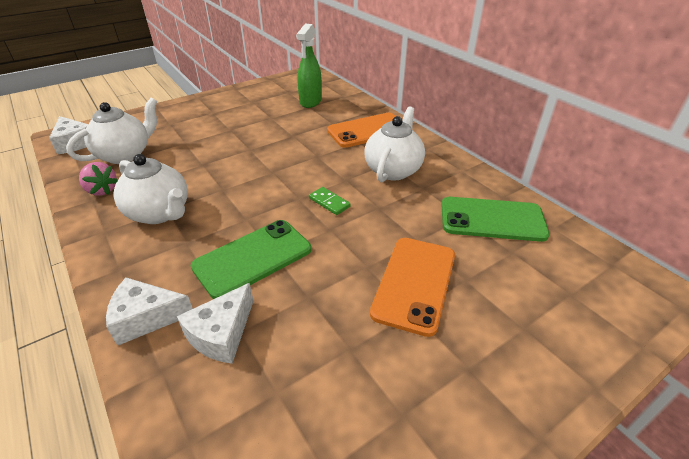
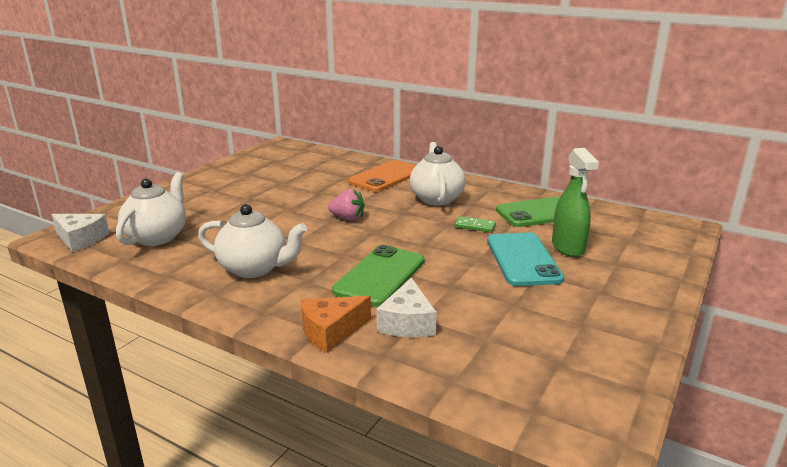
camera: 25 degrees left, 15 degrees down
pink strawberry [79,162,118,196] -> pink strawberry moved to [328,189,364,220]
white cheese [106,278,193,346] -> orange cheese [301,296,371,353]
green spray bottle [296,24,322,108] -> green spray bottle moved to [552,148,599,257]
green domino [309,187,351,215] -> green domino moved to [455,216,496,233]
orange phone [370,238,455,337] -> turquoise phone [487,233,564,286]

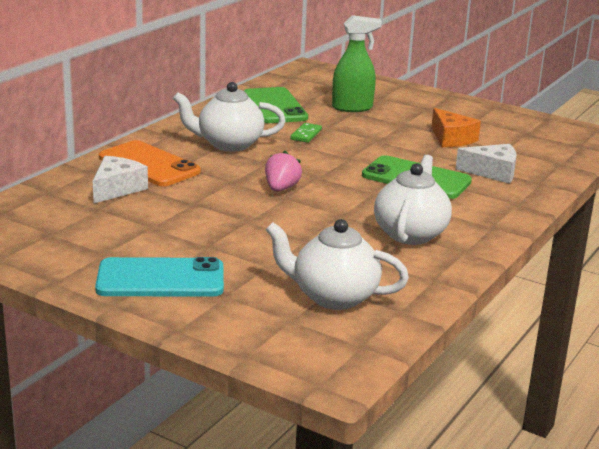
camera: 90 degrees left, 0 degrees up
white cheese [51,214,109,252] -> white cheese moved to [93,156,148,203]
orange cheese [301,296,371,353] -> orange cheese moved to [431,108,481,147]
turquoise phone [487,233,564,286] -> turquoise phone moved to [95,257,224,297]

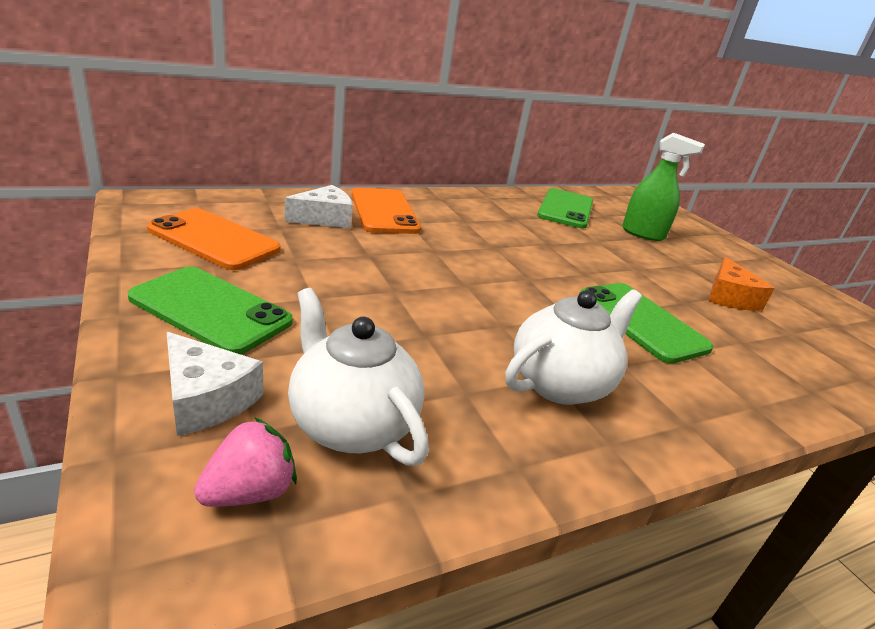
camera: 30 degrees right, 5 degrees up
turquoise phone [95,257,224,297] -> green phone [128,266,293,355]
white teapot [173,82,286,152] -> none
pink strawberry [265,151,302,191] -> pink strawberry moved to [194,417,297,507]
green domino [290,123,322,143] -> none
white cheese [456,144,517,184] -> white cheese moved to [167,332,263,436]
none -> orange phone [147,208,281,270]

